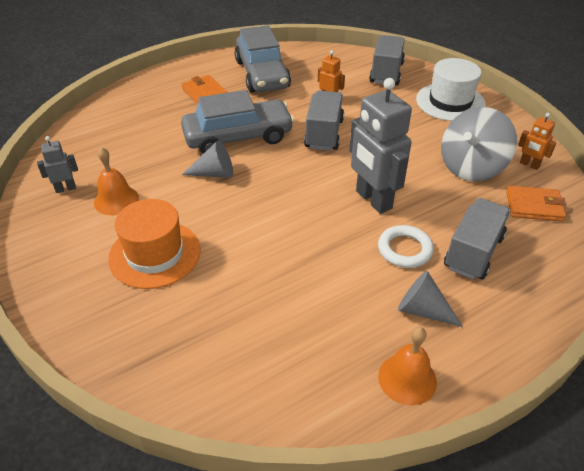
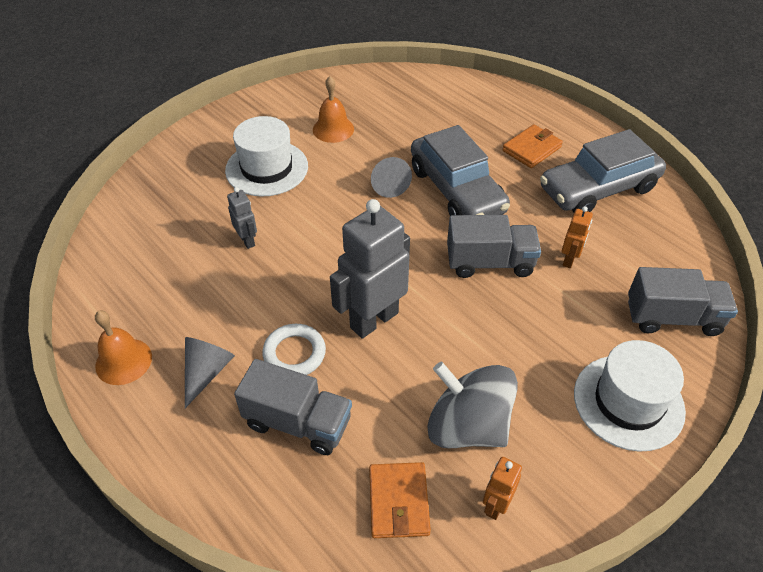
camera: 80 degrees right, 5 degrees up
grey robot [37,136,78,193] -> grey robot moved to [227,187,257,249]
orange hat [108,199,200,289] -> white hat [225,116,308,197]

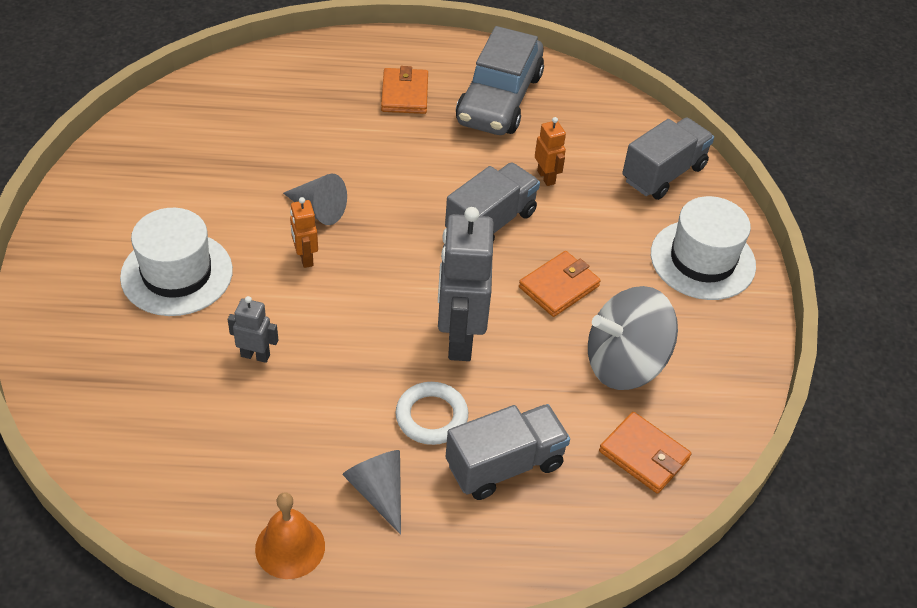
camera: 50 degrees left, 0 degrees up
orange bell [313,76,354,143] -> none
grey car [411,125,510,216] -> none
orange robot [483,457,522,520] -> orange robot moved to [290,197,318,268]
none -> orange wallet [519,251,601,317]

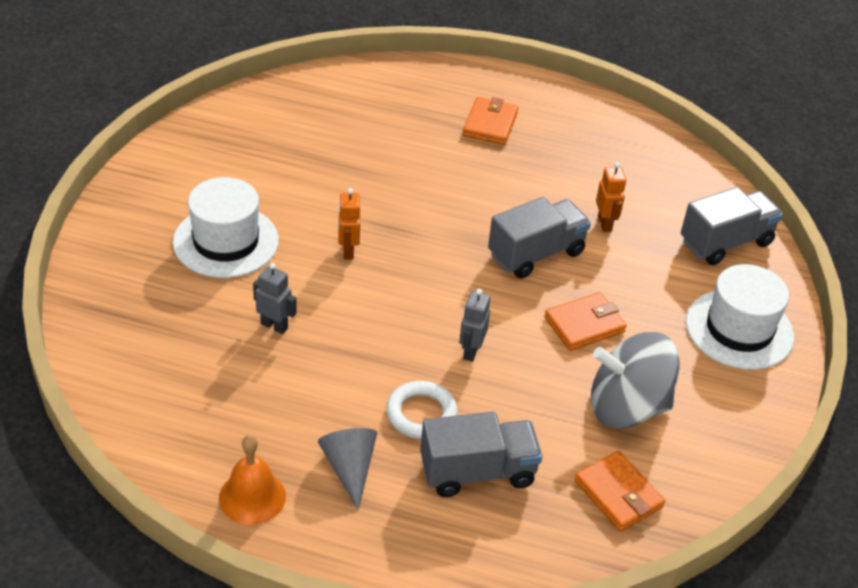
camera: 15 degrees right, 5 degrees down
grey cone [283,174,347,225] -> none
grey robot [438,207,494,361] -> grey robot [459,289,490,362], size x0.48
grey car [456,26,544,135] -> none

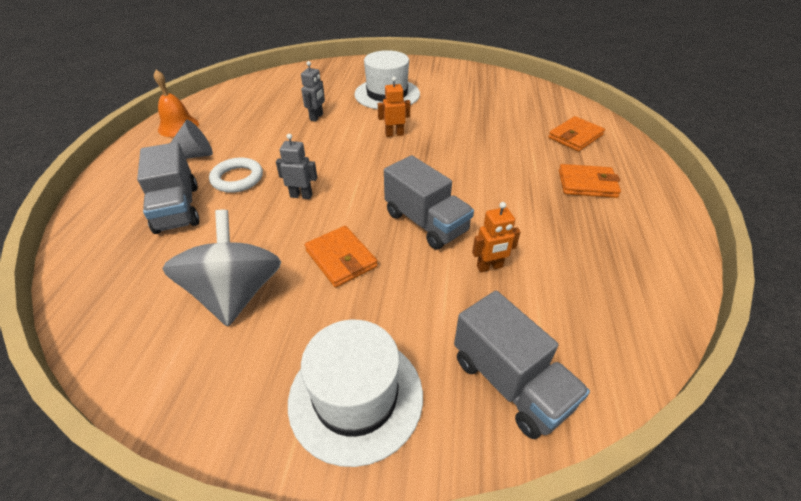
camera: 85 degrees right, 0 degrees up
orange wallet [574,451,665,531] -> orange wallet moved to [548,116,605,152]

